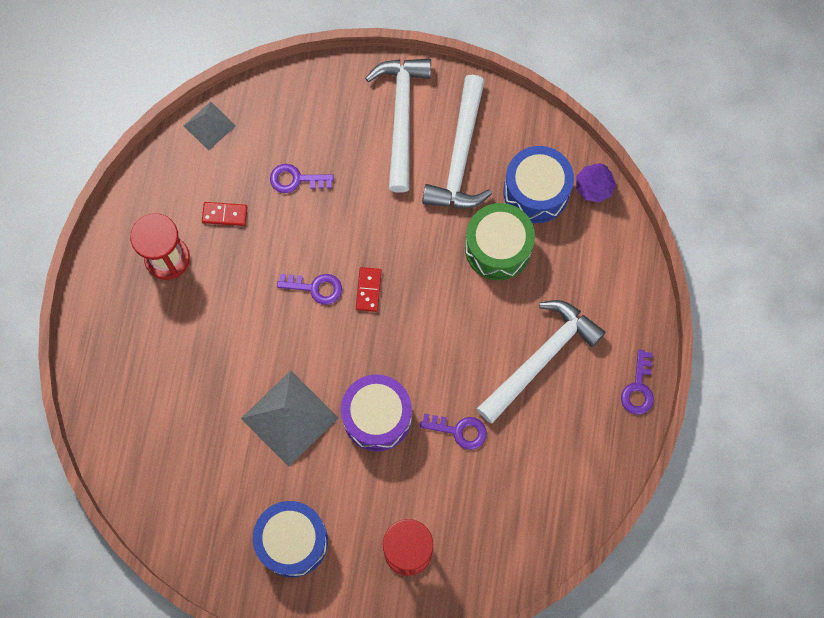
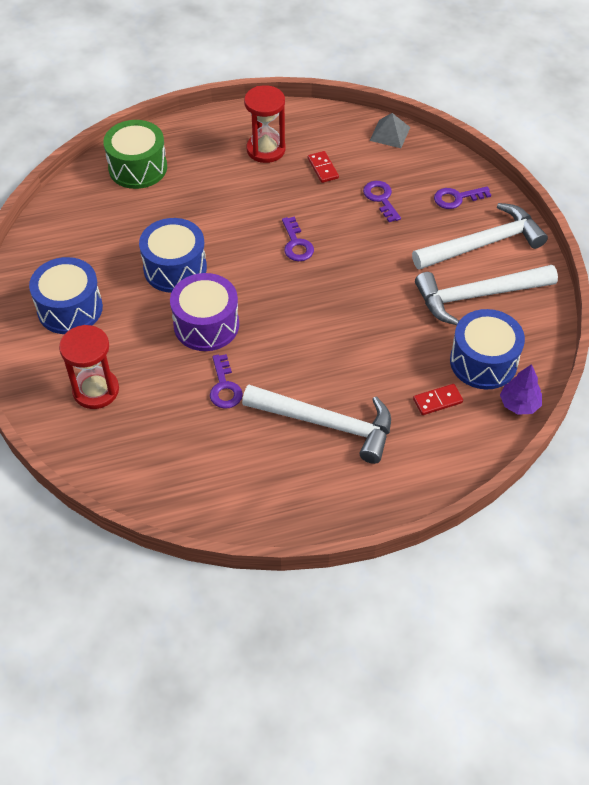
camera: 65 degrees right, 20 degrees down
grey pyramid [241,371,338,467] -> blue drum [139,218,207,293]
red domino [356,267,382,312] -> red domino moved to [413,384,463,415]
green drum [465,203,535,280] -> green drum moved to [103,120,167,189]
purple key [621,349,654,415] -> purple key moved to [434,186,491,209]

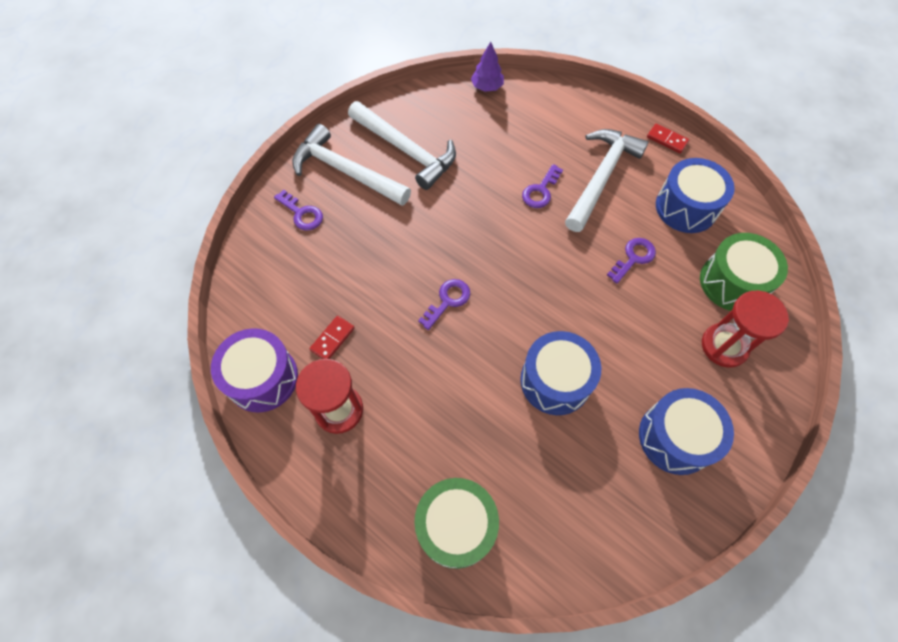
camera: 125 degrees left, 10 degrees up
purple drum [170,273,239,351] -> purple drum moved to [211,328,298,413]
white hammer [242,385,391,464] -> white hammer turned 45 degrees clockwise [565,129,648,232]
purple key [363,181,401,222] -> purple key moved to [522,164,563,208]
grey pyramid [370,113,410,148] -> none
red domino [413,384,463,415] -> red domino moved to [647,124,689,153]
blue drum [450,309,525,389] -> blue drum moved to [656,158,735,233]
none -> green drum [700,233,788,311]

